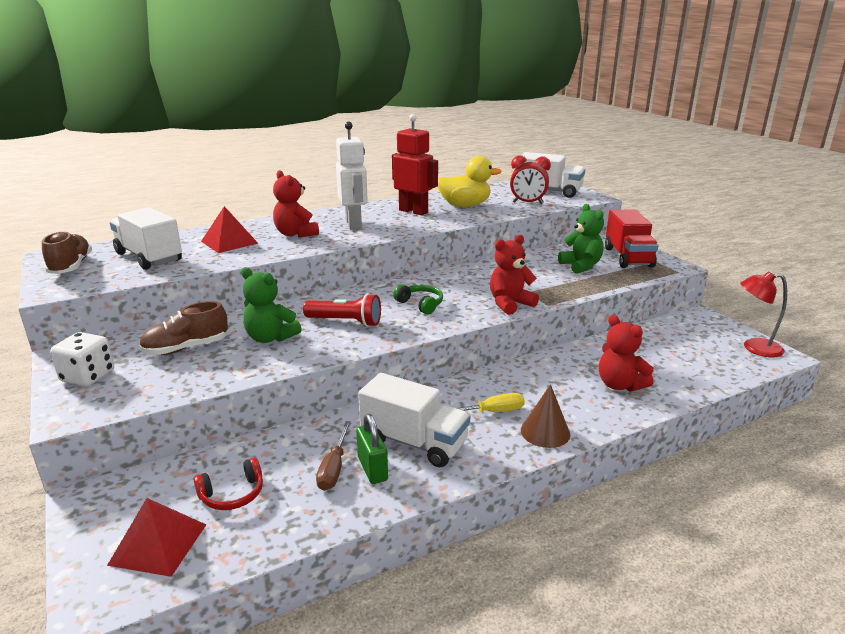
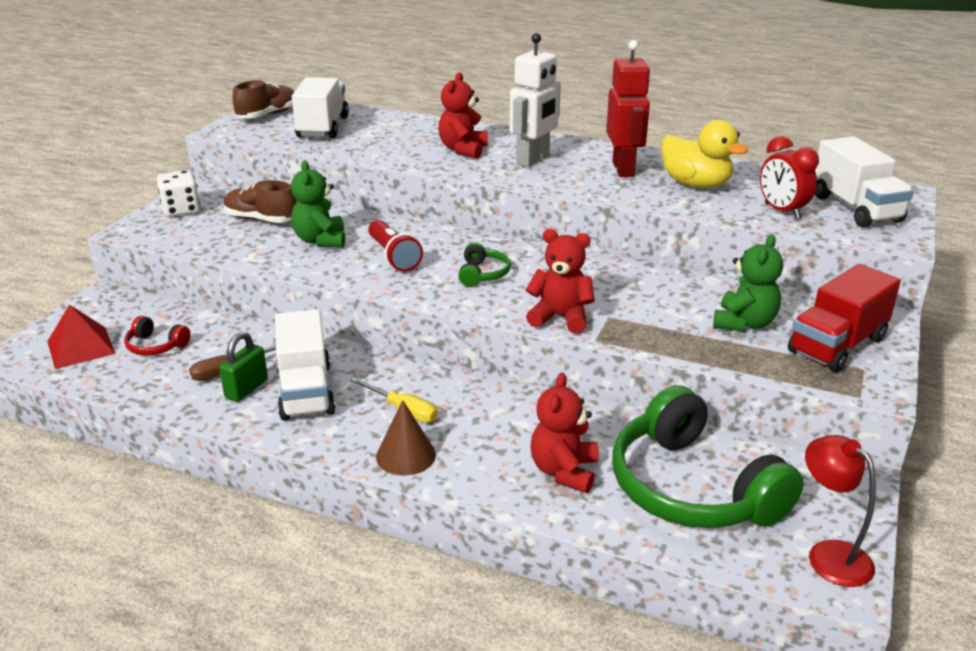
camera: 50 degrees right, 5 degrees up
red pyramid [201,206,258,253] -> none
none -> green headphones [612,385,804,528]

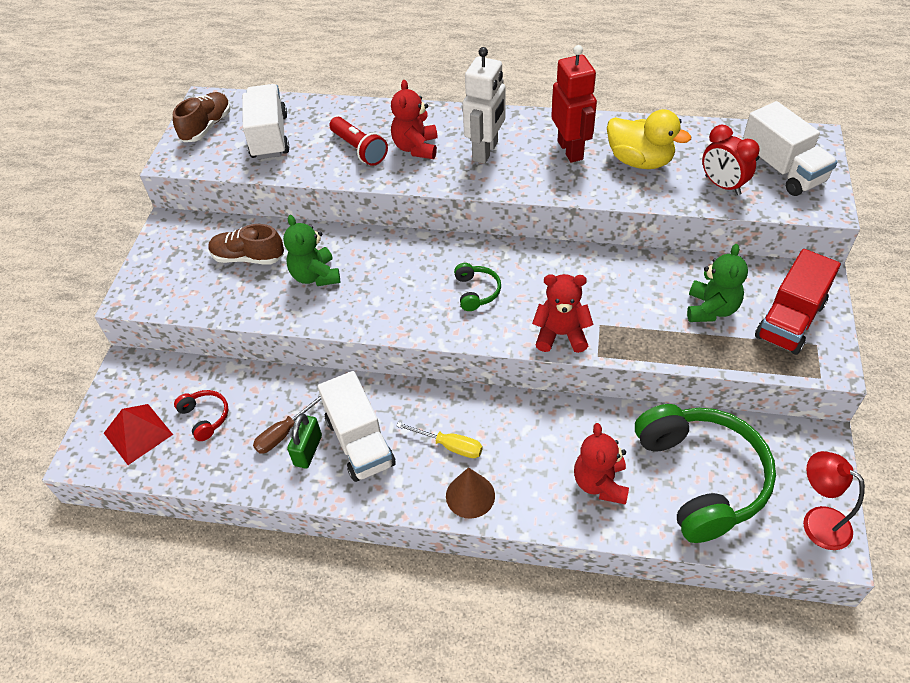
camera: 10 degrees left, 20 degrees up
red headphones [124,316,191,355] -> red headphones turned 135 degrees counterclockwise [174,390,228,441]
white dice [157,170,200,217] -> none
red flashlight [368,220,423,272] -> red flashlight moved to [329,117,388,166]
green headphones [612,385,804,528] -> green headphones turned 150 degrees counterclockwise [635,404,776,543]

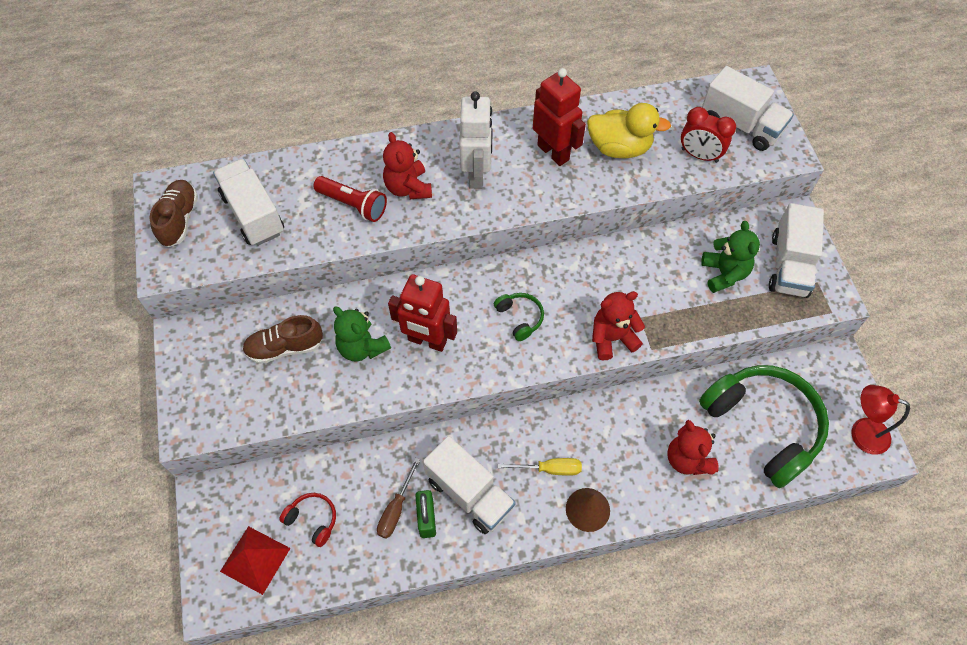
camera: 25 degrees left, 10 degrees up
red truck [755,249,841,355] -> white truck [769,203,824,298]
none -> red robot [388,274,457,352]

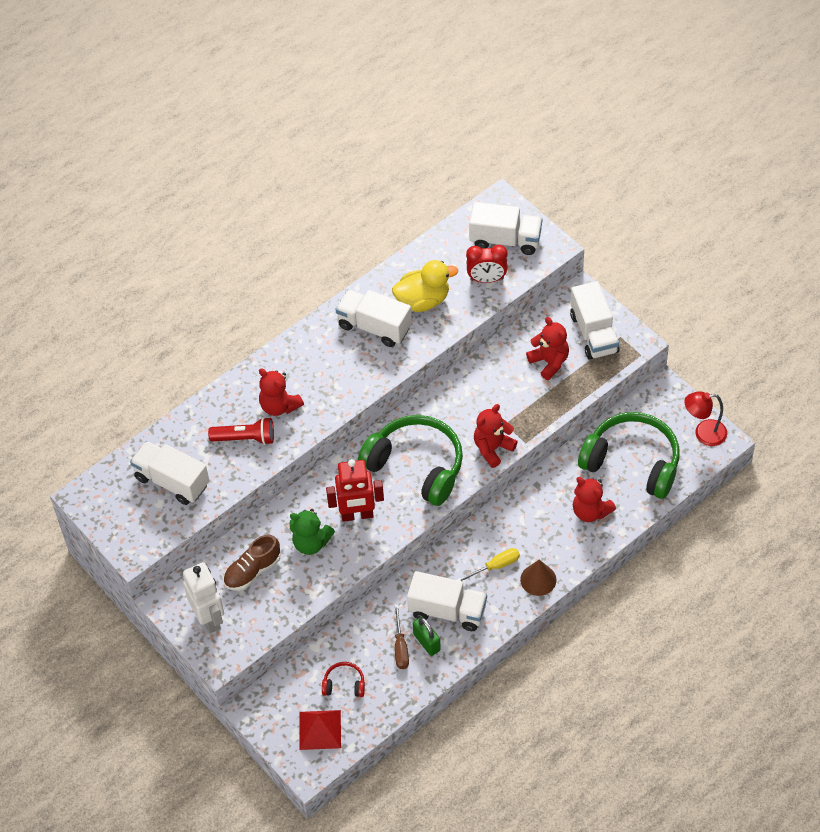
camera: 25 degrees left, 5 degrees down
brown shoe [149,180,198,247] -> none
white robot [459,92,493,189] -> white robot moved to [183,562,224,633]
green headphones [494,293,544,341] -> green headphones [358,415,463,506], size x2.36
red robot [533,68,586,166] -> white truck [335,289,412,347]
green teddy bear [701,221,760,293] -> red teddy bear [526,317,569,380]

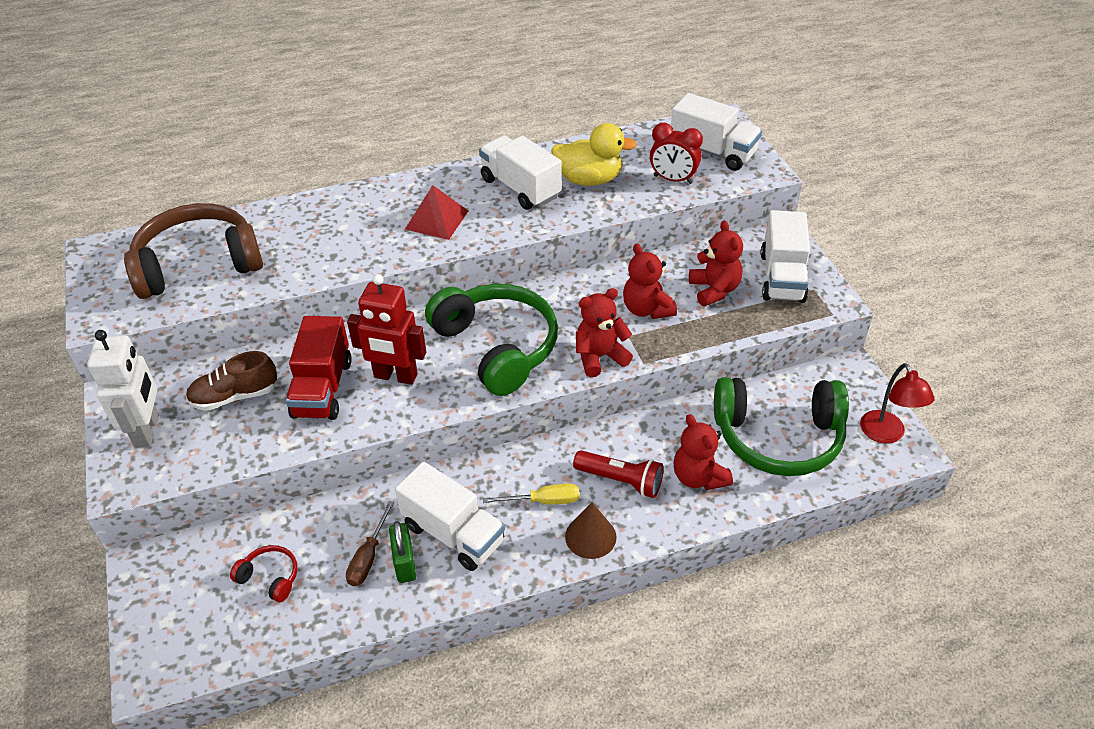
camera: 20 degrees right, 10 degrees down
white truck [130,441,209,505] -> brown headphones [124,203,263,299]
red flashlight [208,417,274,445] -> red flashlight moved to [573,450,664,498]
red teddy bear [259,368,304,416] -> red teddy bear moved to [623,244,677,319]
green teddy bear [290,509,335,555] -> red truck [286,316,352,420]
red pyramid [299,710,341,750] -> red pyramid moved to [405,185,468,240]
green headphones [578,412,680,499] -> green headphones turned 135 degrees clockwise [714,377,849,476]
red lamp [684,391,727,446] -> red lamp turned 120 degrees counterclockwise [860,363,935,444]

